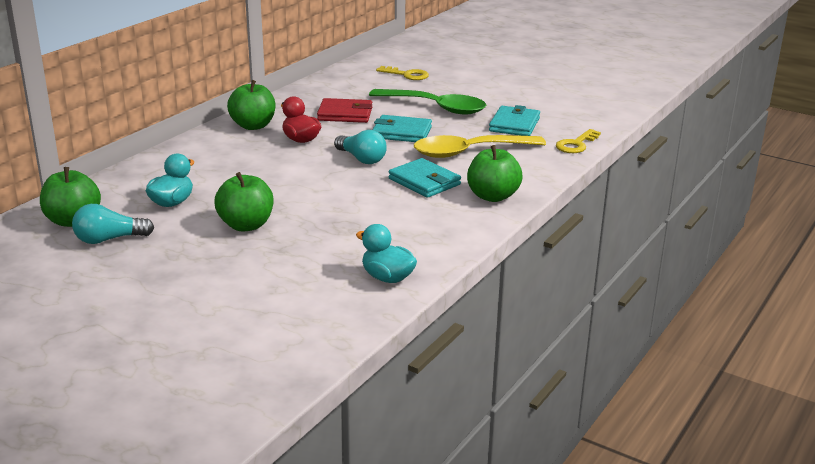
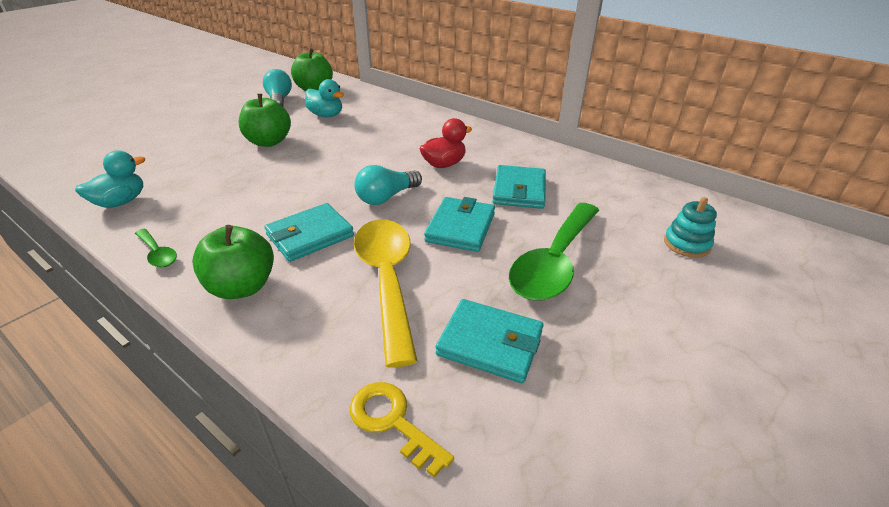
camera: 95 degrees right, 10 degrees up
green apple [227,80,276,130] -> none
red wallet [317,98,372,123] -> turquoise wallet [492,165,546,209]
yellow key [376,66,429,80] -> turquoise stacking toy [664,197,717,258]
none -> green spoon [135,229,177,267]

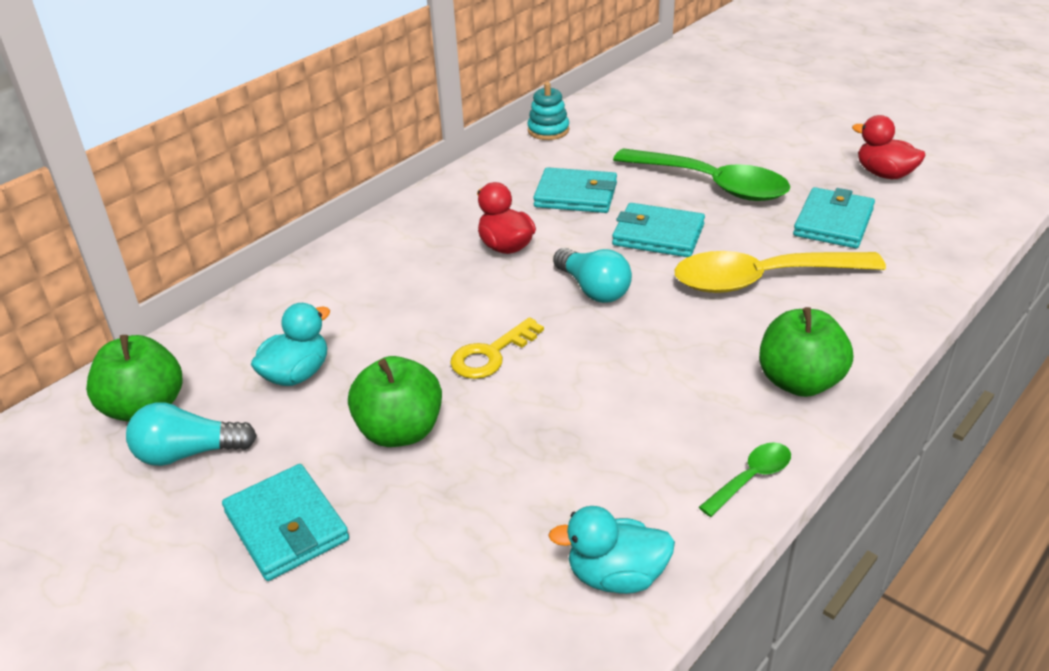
camera: 85 degrees left, 0 degrees up
turquoise duck [75,150,145,208] -> turquoise duck turned 45 degrees counterclockwise [548,506,675,594]
turquoise wallet [264,203,354,262] -> turquoise wallet moved to [222,464,349,581]
yellow key [350,382,454,478] -> yellow key moved to [450,317,544,379]
turquoise stacking toy [664,197,717,258] -> turquoise stacking toy moved to [527,82,569,140]
none -> red duck [852,115,926,179]

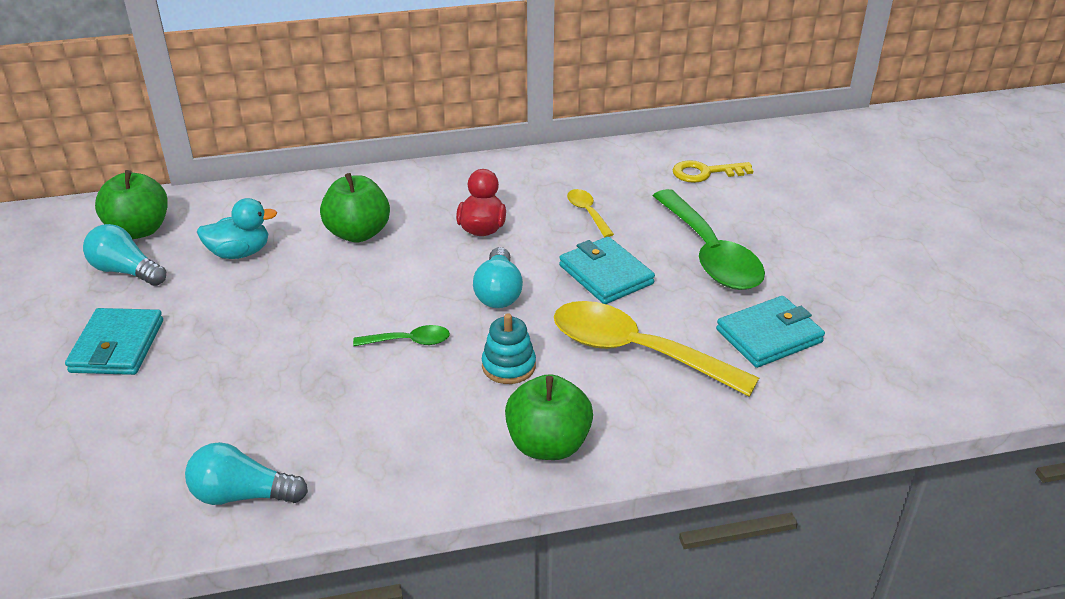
camera: 35 degrees right, 0 degrees up
green apple [348,356,442,447] -> green apple moved to [320,173,390,242]
yellow key [450,317,544,379] -> yellow key moved to [673,160,753,183]
turquoise stacking toy [527,82,569,140] -> turquoise stacking toy moved to [482,313,536,384]
turquoise wallet [533,167,617,213] -> yellow spoon [567,189,614,237]
turquoise duck [548,506,675,594] -> turquoise light bulb [185,442,308,505]
green spoon [699,443,791,517] -> green spoon moved to [353,325,450,346]
red duck [852,115,926,179] -> none

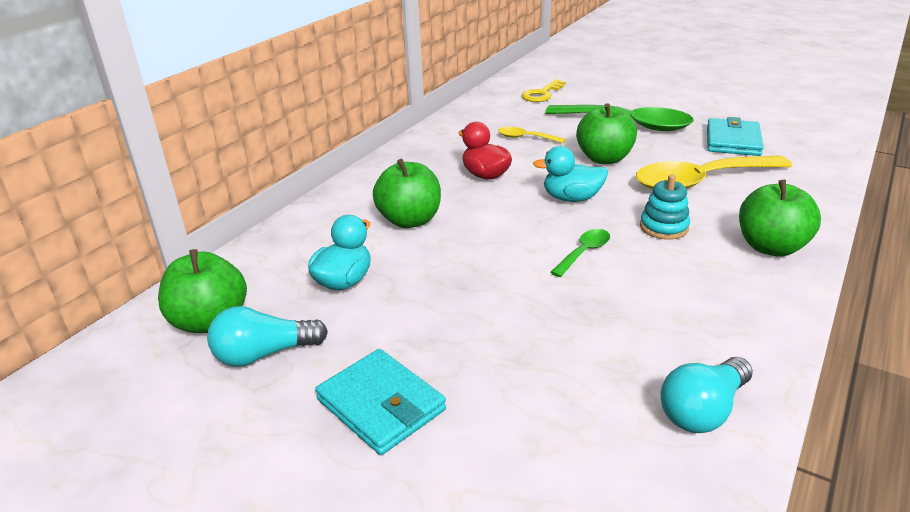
camera: 45 degrees left, 5 degrees down
turquoise light bulb [473,247,523,308] -> turquoise duck [533,146,608,202]
turquoise wallet [559,237,655,304] -> green apple [576,103,637,164]

